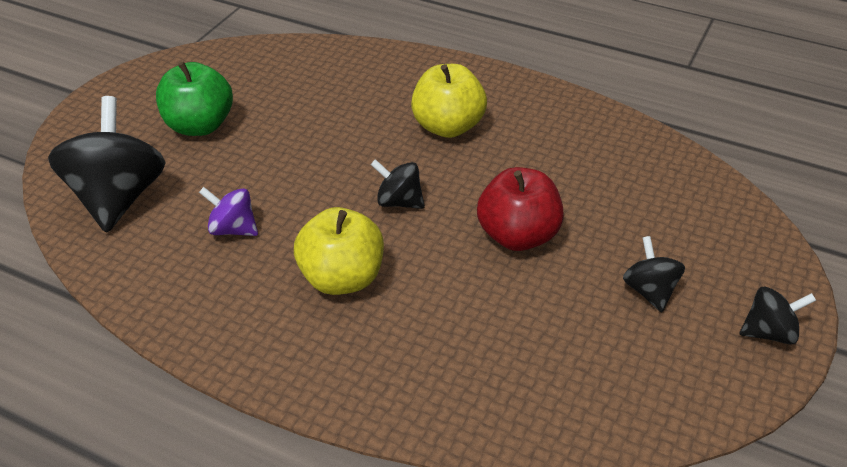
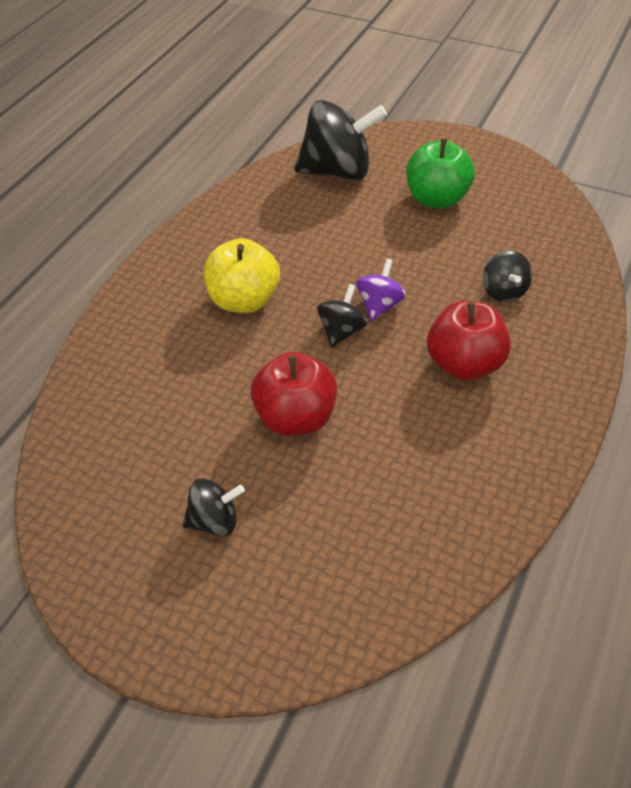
camera: 90 degrees right, 5 degrees up
purple spinning top [199,187,258,236] -> purple spinning top moved to [356,258,406,321]
yellow apple [411,64,487,138] -> red apple [427,301,511,381]
black spinning top [739,287,816,345] -> black spinning top moved to [483,251,532,302]

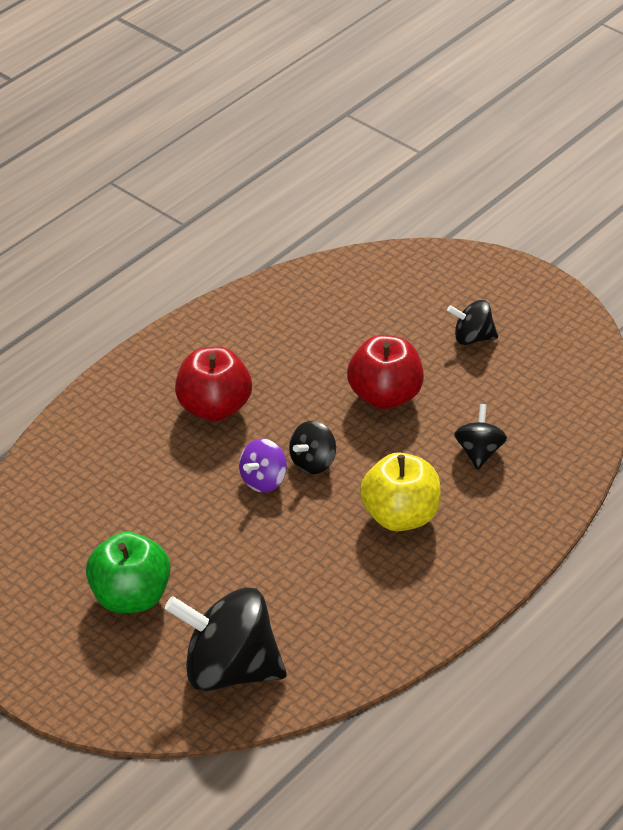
camera: 165 degrees left, 5 degrees down
black spinning top [483,251,532,302] -> black spinning top moved to [454,404,507,470]

